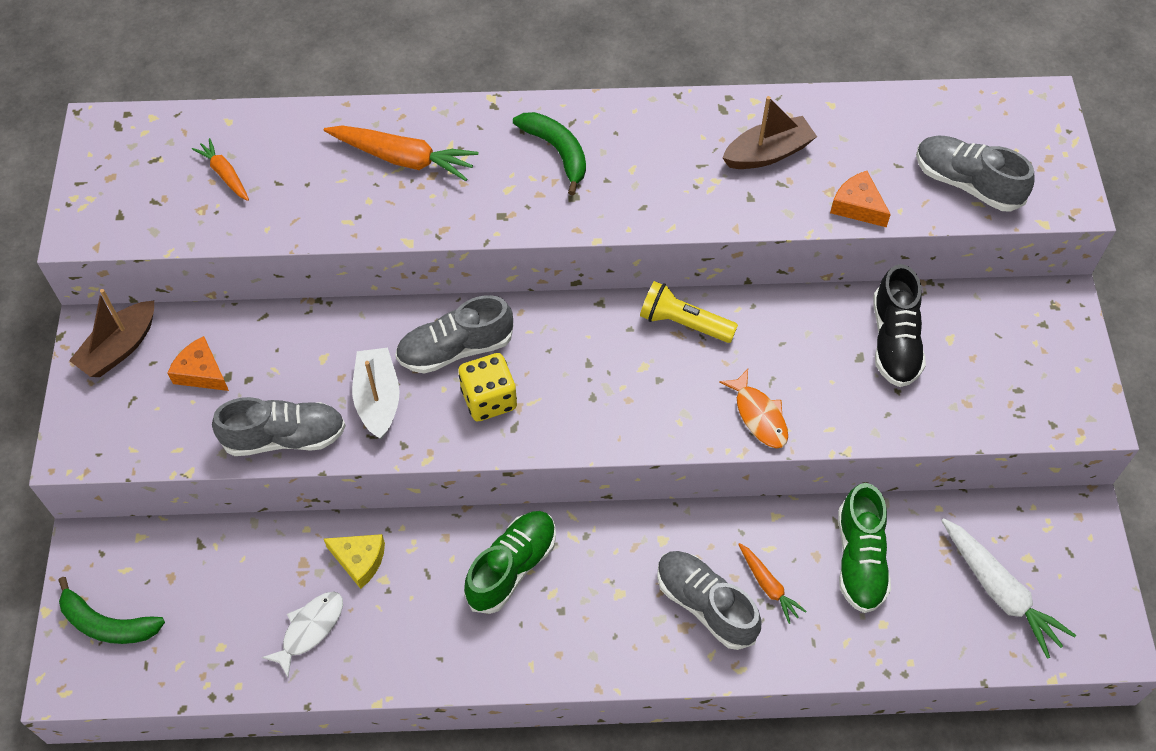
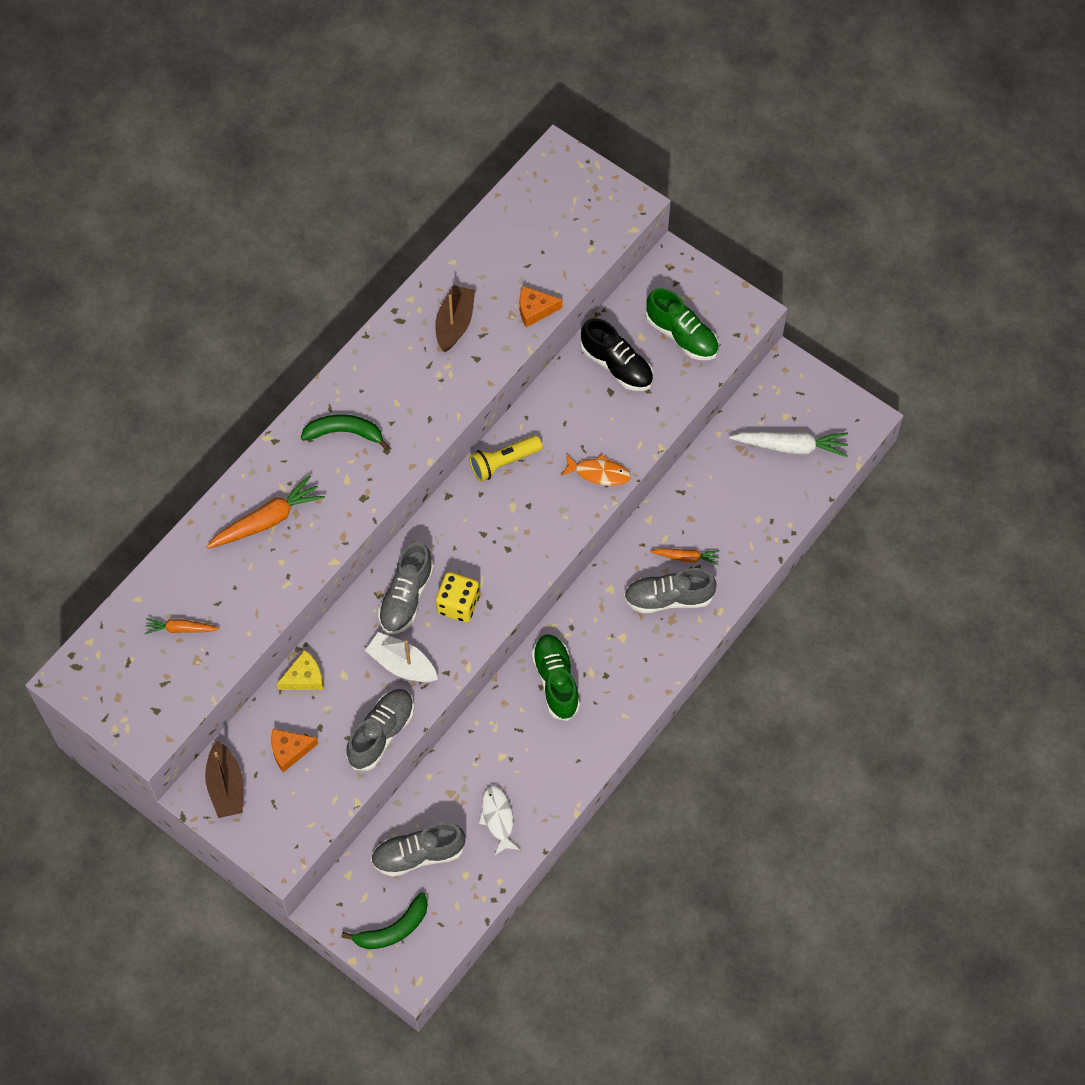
camera: 50 degrees left, 5 degrees up
yellow cheese [324,534,385,589] -> yellow cheese moved to [277,650,323,690]
green shoe [838,483,891,613] -> green shoe moved to [645,288,719,360]
grey shoe [916,136,1035,211] -> grey shoe moved to [371,822,466,877]

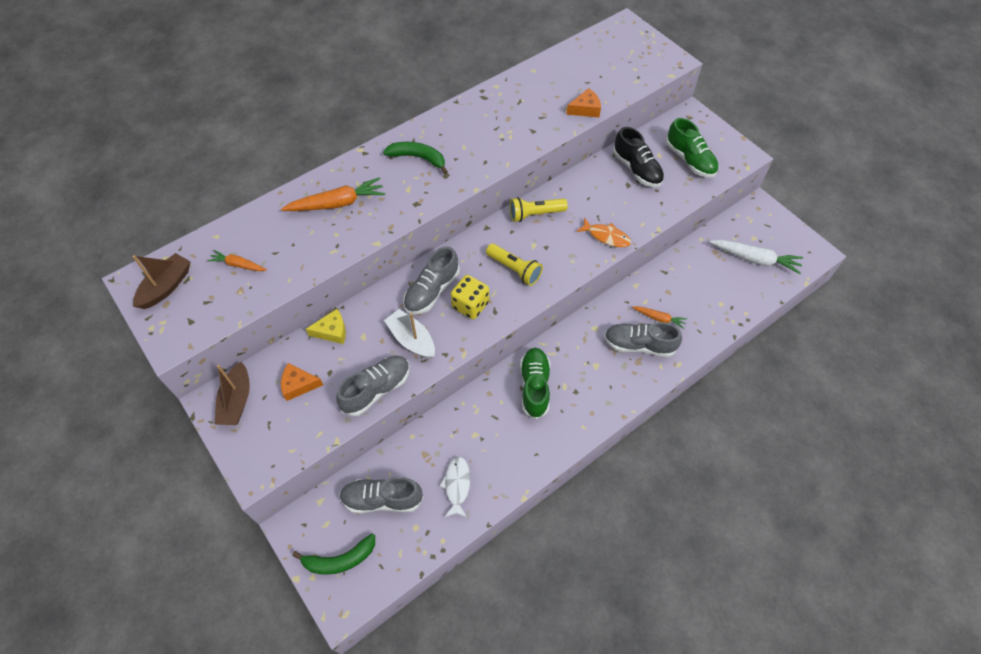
camera: 15 degrees right, 5 degrees down
brown boat [435,285,475,352] -> brown boat moved to [132,253,191,309]
orange cheese [520,286,563,327] -> orange cheese turned 150 degrees clockwise [566,88,601,117]
none -> yellow flashlight [486,244,543,286]

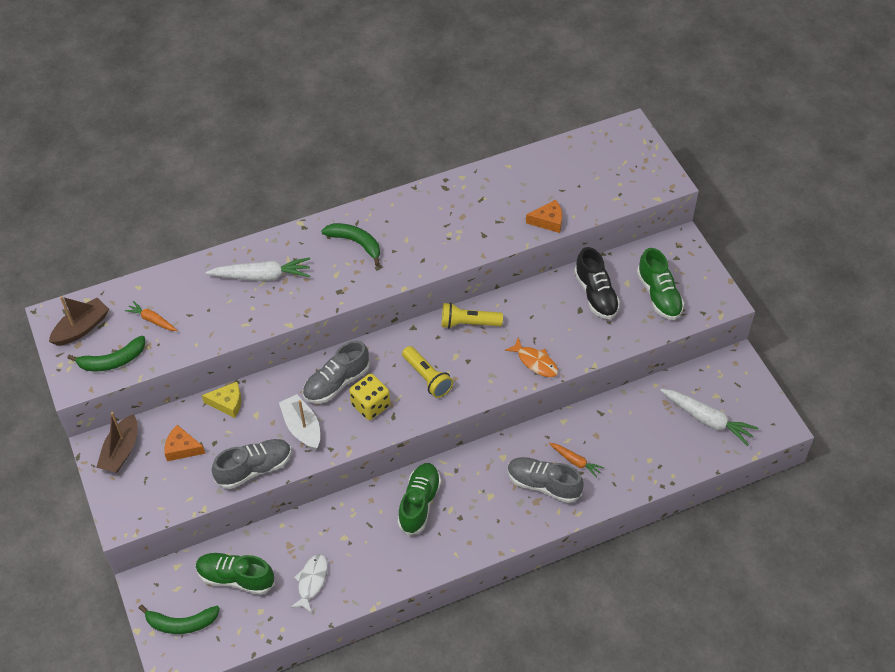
camera: 15 degrees right, 5 degrees down
orange carrot [281,177,385,211] -> white carrot [206,258,310,281]
grey shoe [339,477,424,513] -> green shoe [196,553,275,595]
none -> green banana [67,336,145,372]

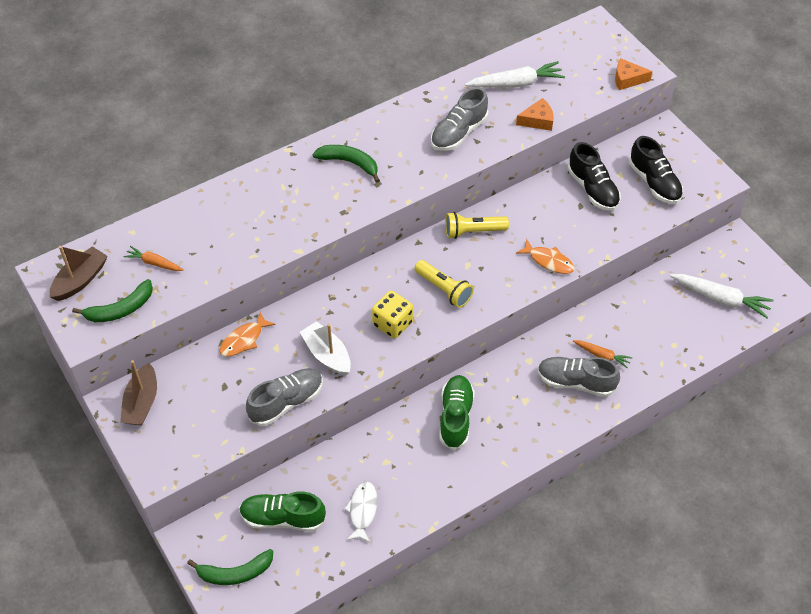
camera: 10 degrees left, 0 degrees up
orange cheese [164,425,206,461] -> orange cheese moved to [615,58,653,90]
yellow cheese [202,382,241,418] -> orange fish [219,312,276,357]
white carrot [206,258,310,281] -> white carrot moved to [465,61,565,88]
grey shoe [303,341,370,404] -> grey shoe moved to [431,87,488,151]
green shoe [637,248,684,320] -> black shoe [629,136,683,204]

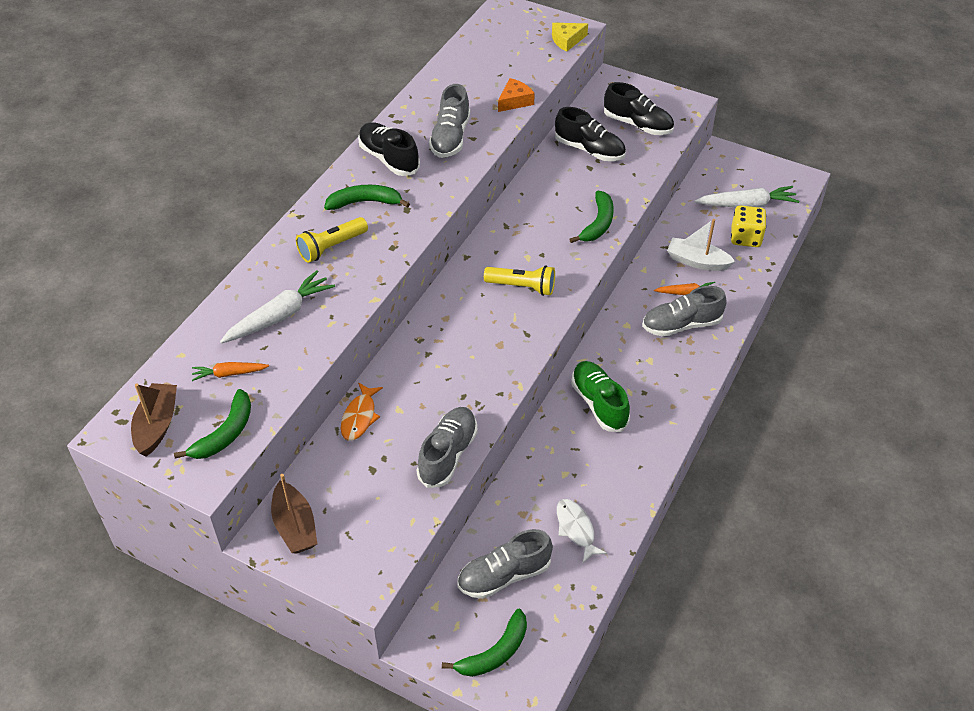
camera: 30 degrees left, 5 degrees down
green shoe [239,491,326,531] -> grey shoe [457,529,553,599]
white boat [300,321,351,376] -> white boat moved to [667,219,735,271]
yellow dice [372,291,413,339] -> yellow dice moved to [731,205,766,247]
yellow flashlight [445,212,509,239] -> yellow flashlight moved to [296,217,368,263]
white carrot [465,61,565,88] -> white carrot moved to [220,270,335,343]
orange fish [516,239,575,274] -> green banana [569,191,614,243]
orange cheese [615,58,653,90] -> yellow cheese [552,23,588,52]
none -> black shoe [358,122,420,176]

